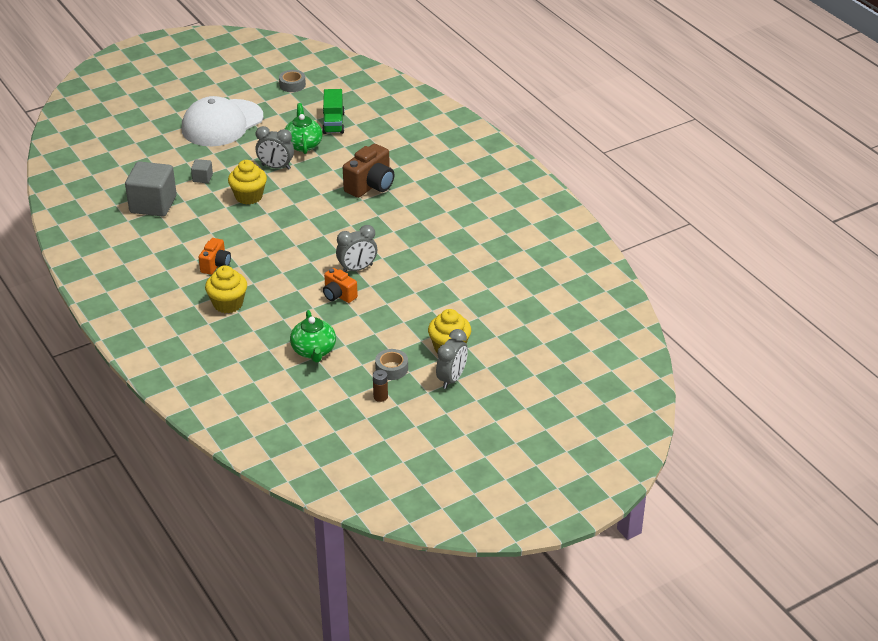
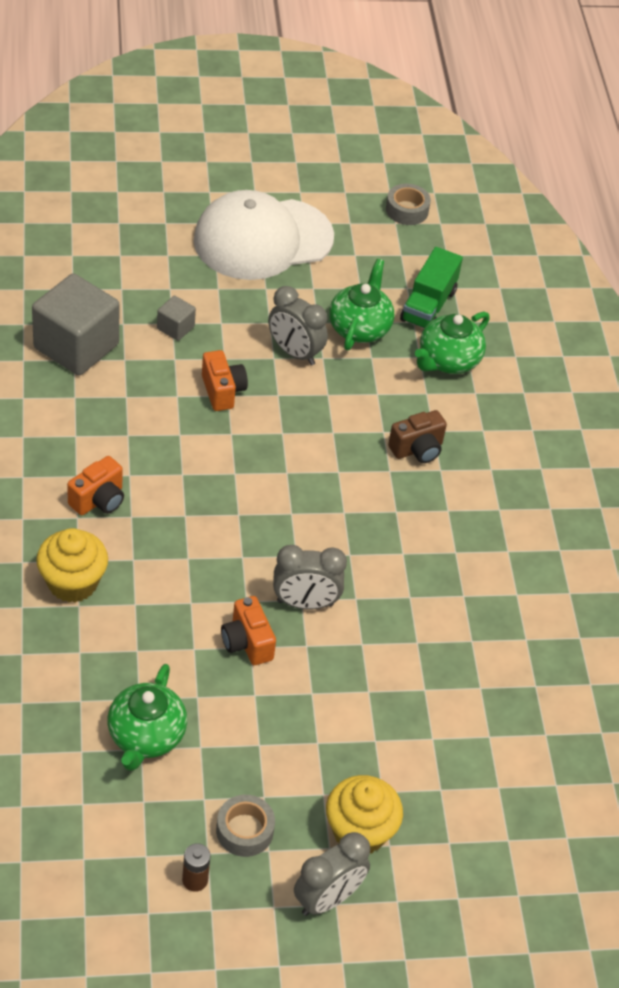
camera: 20 degrees right, 10 degrees up
yellow cupcake [228,160,267,205] -> orange camera [202,350,248,411]
brown camera [343,144,395,198] -> brown camera [388,410,447,463], size x0.61
none -> green teapot [415,312,490,374]

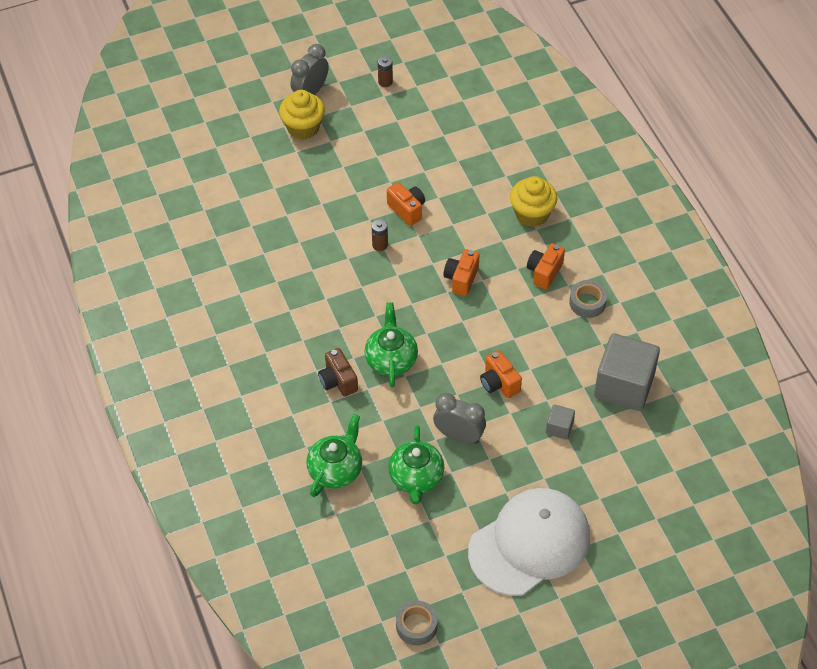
camera: 170 degrees right, 5 degrees up
green teapot [107,664,187,771] -> green teapot moved to [365,302,418,388]
grey tape [216,795,275,857] -> grey tape moved to [569,280,607,318]
grey clock [273,545,347,609] -> brown battery [372,219,388,251]
brown camera [388,410,447,463] -> brown camera turned 75 degrees counterclockwise [318,348,358,397]
green truck [400,247,463,328] -> none
none -> orange camera [443,249,480,296]

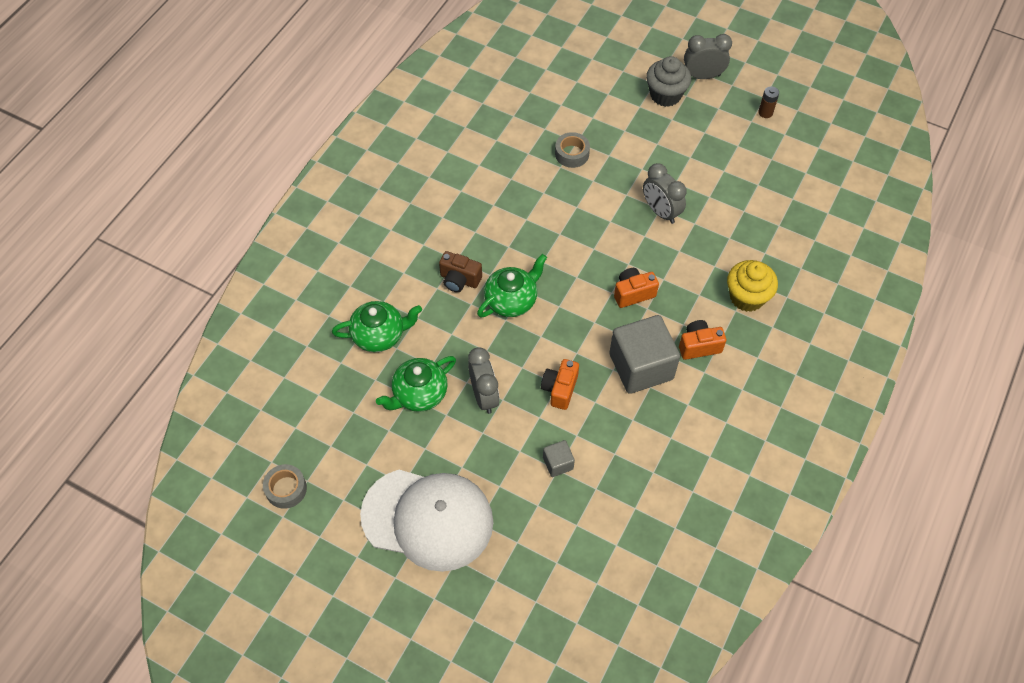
camera: 50 degrees right, 5 degrees up
yellow cupcake [279,90,325,140] -> grey cupcake [646,56,691,107]
brown camera [318,348,358,397] -> brown camera turned 90 degrees counterclockwise [439,251,482,292]
brown battery [372,219,388,251] -> none
orange camera [387,182,425,226] -> grey clock [643,163,686,224]
grey tape [569,280,607,318] -> grey tape moved to [555,132,590,168]
grey cube [594,334,660,411] -> grey cube moved to [609,315,680,394]

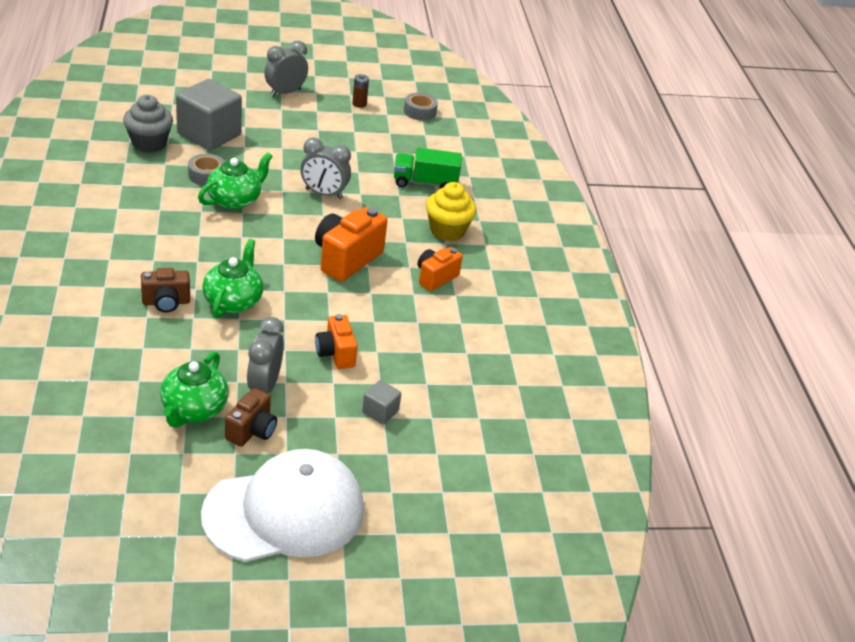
camera: 40 degrees left, 20 degrees down
grey tape [263,464,307,509] -> grey tape moved to [404,93,438,121]
green teapot [332,301,422,352] -> green teapot moved to [198,152,273,210]
grey clock [468,347,500,414] -> grey clock turned 120 degrees counterclockwise [247,317,284,393]
grey cube [609,315,680,394] -> grey cube moved to [176,79,242,151]
orange camera [614,268,659,308] -> orange camera [315,207,387,282], size x1.63
grey cupcake [646,56,691,107] -> grey cupcake moved to [123,95,173,152]
none -> brown camera [225,388,277,447]
none -> green truck [394,148,462,189]

